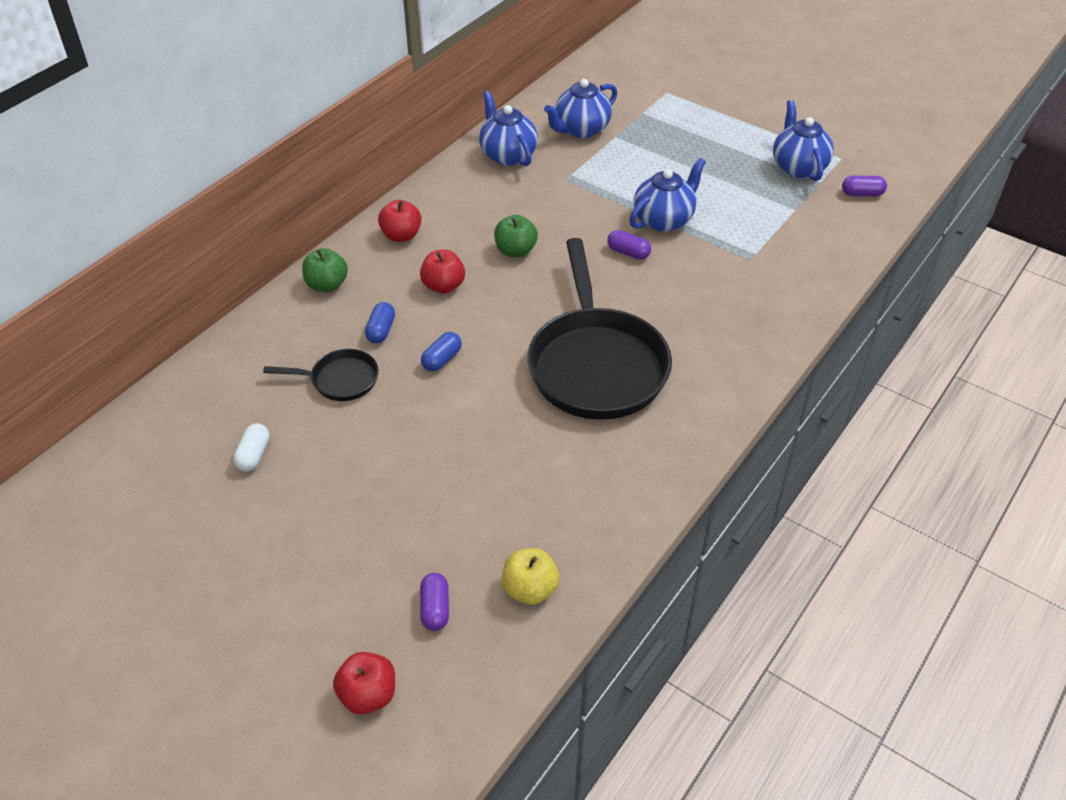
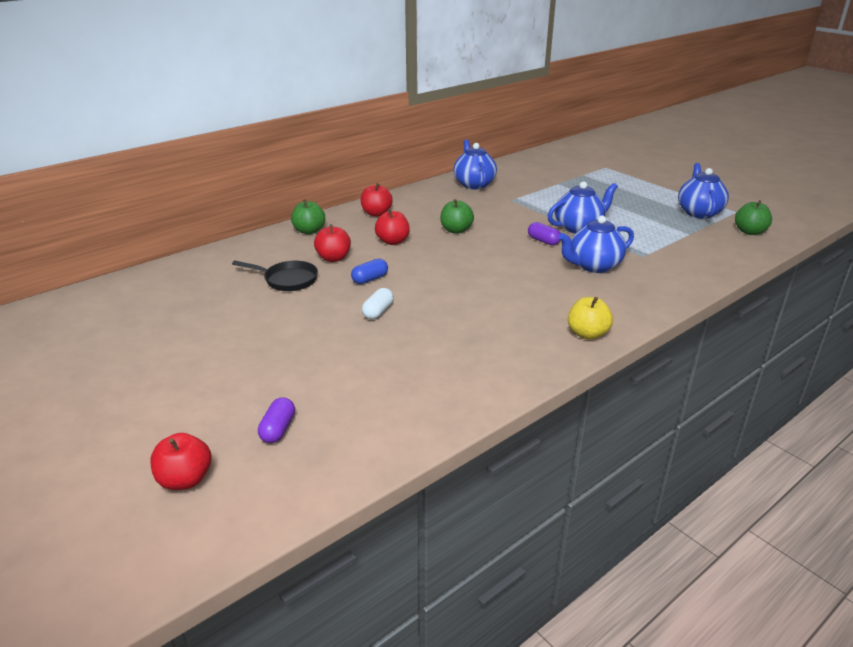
camera: 15 degrees right, 15 degrees down
white capsule [233,423,270,472] -> white capsule moved to [362,288,394,319]
blue capsule [365,302,395,343] -> red apple [314,224,351,262]
yellow apple [502,548,560,605] -> yellow apple moved to [568,297,613,340]
black pan [527,238,672,420] -> none
blue teapot [544,79,617,138] -> blue teapot moved to [558,215,634,273]
purple capsule [842,176,887,196] -> green apple [735,200,772,235]

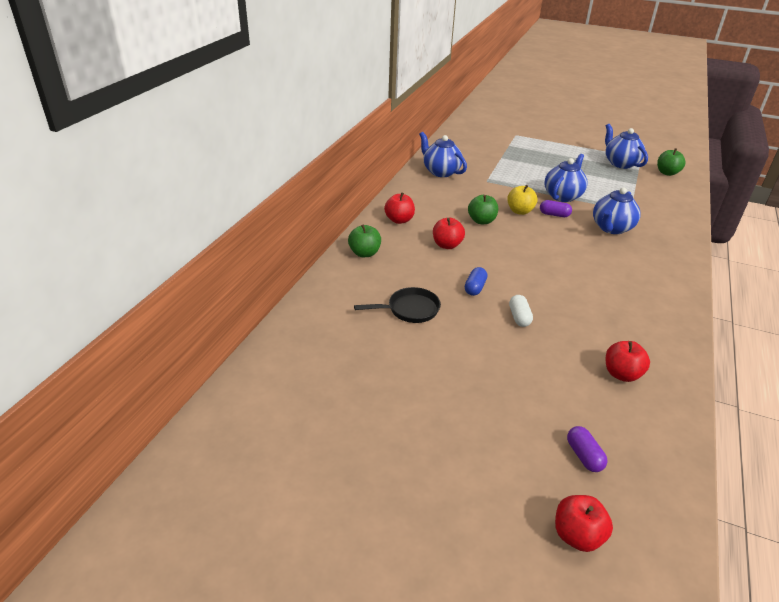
camera: 30 degrees left, 5 degrees up
red apple [314,224,351,262] -> red apple moved to [606,341,650,382]
yellow apple [568,297,613,340] -> yellow apple moved to [507,185,537,215]

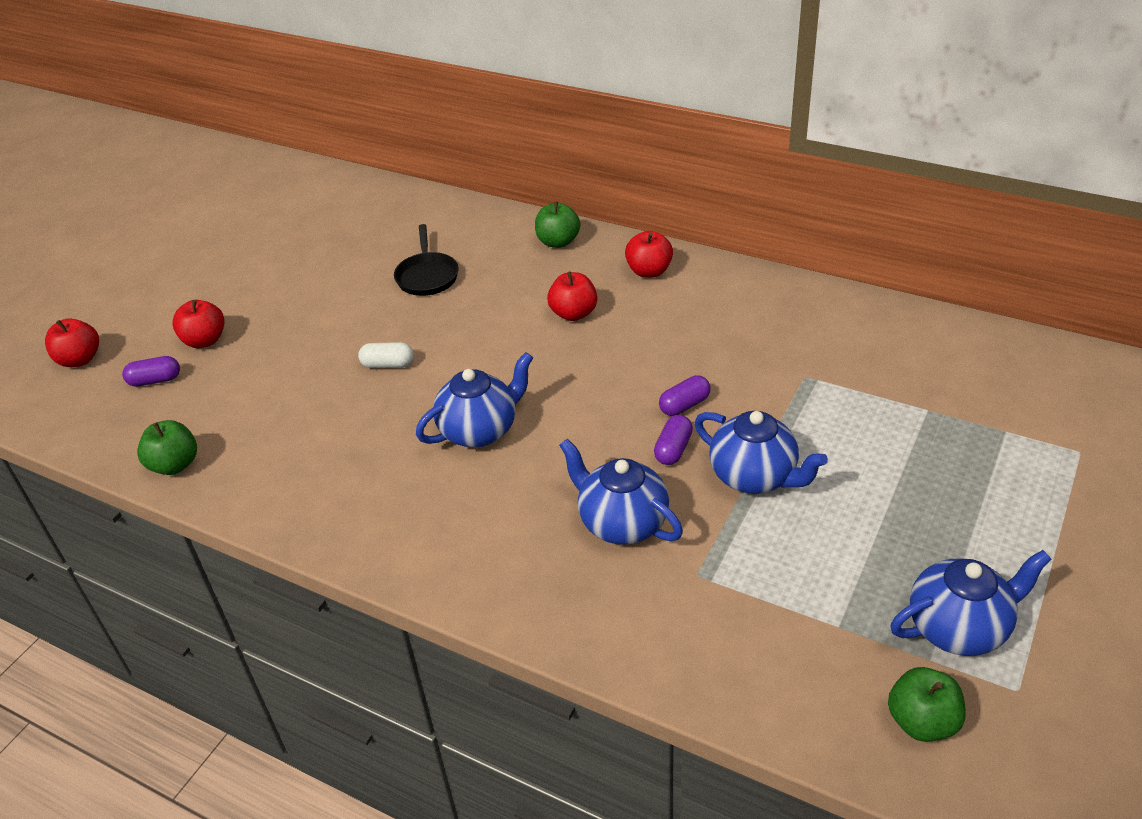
camera: 100 degrees right, 5 degrees up
blue teapot [419,132,467,177] -> blue teapot moved to [416,352,533,447]
blue capsule [465,267,487,296] -> none
green apple [468,195,498,224] -> green apple moved to [137,420,197,475]
yellow apple [507,185,537,215] -> purple capsule [659,375,711,416]
red apple [606,341,650,382] -> red apple moved to [172,300,225,348]

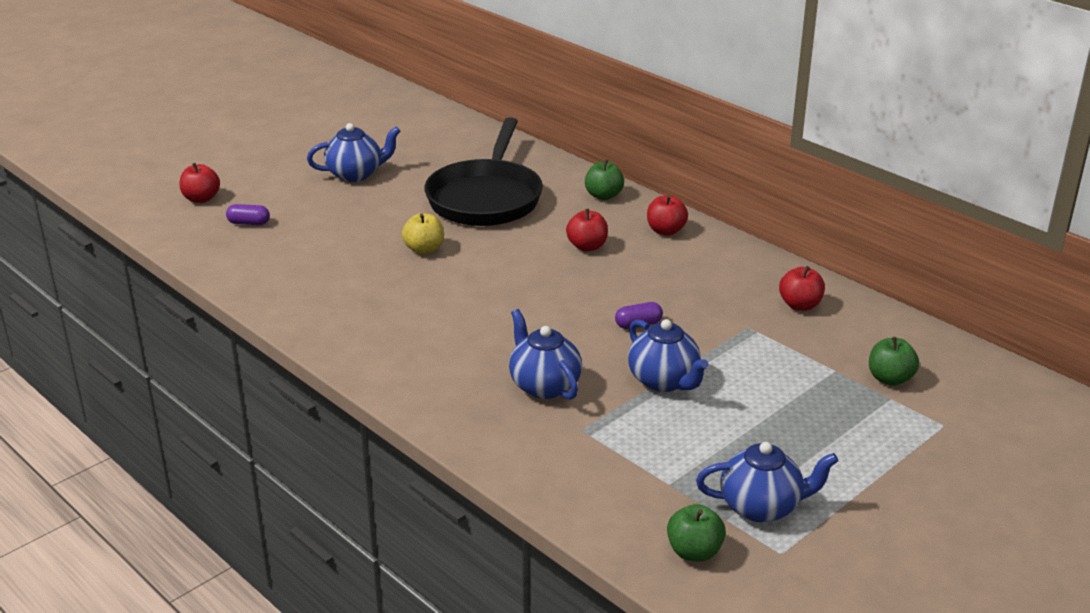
camera: 15 degrees right, 10 degrees down
green apple [137,420,197,475] -> green apple moved to [869,337,919,386]
red apple [172,300,225,348] -> red apple moved to [779,266,825,311]
white capsule [358,342,414,368] -> yellow apple [402,213,444,254]
black pan [394,224,459,296] -> black pan [424,117,543,226], size x2.14
blue teapot [416,352,533,447] -> blue teapot moved to [307,123,401,182]
purple capsule [654,415,693,465] -> none

